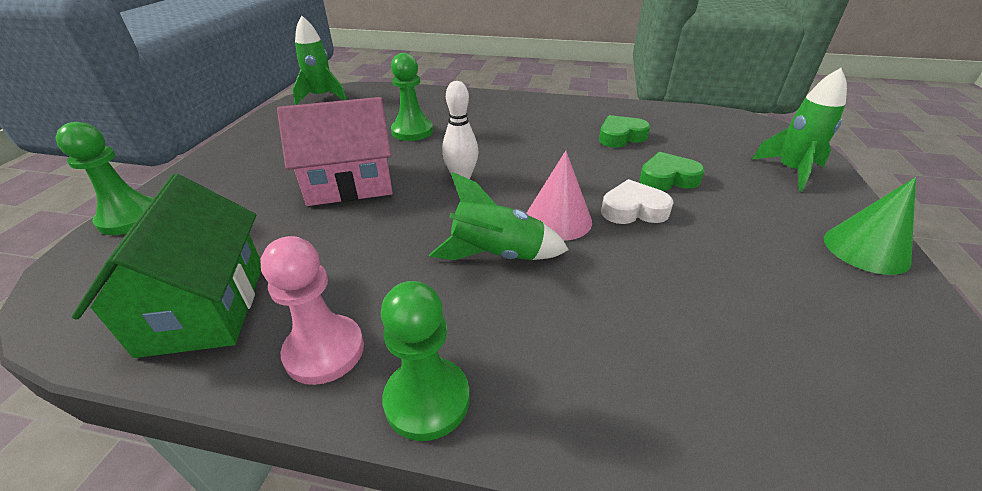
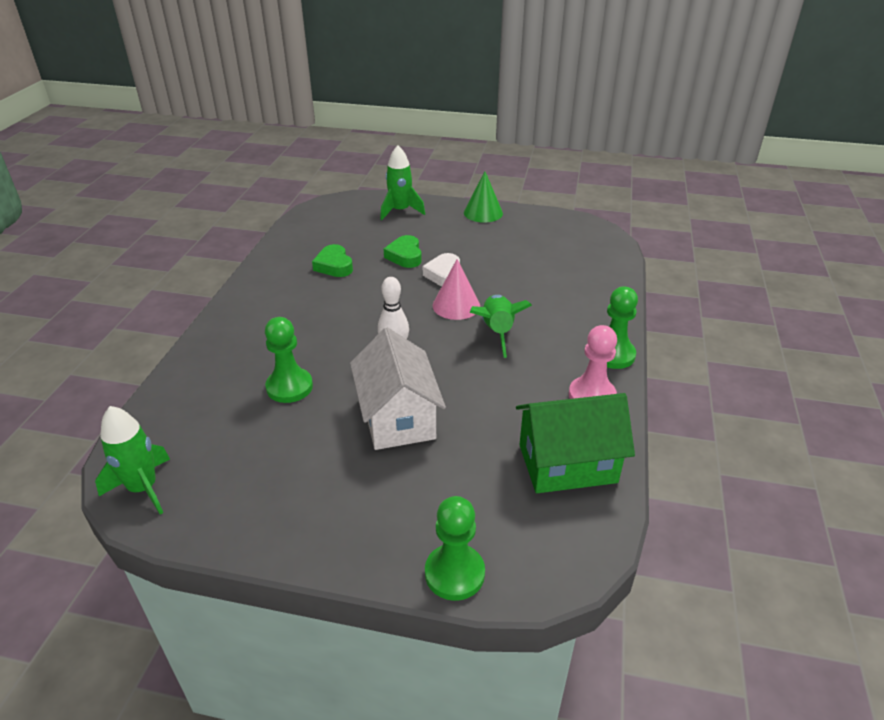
camera: 90 degrees left, 0 degrees up
pink house [277,97,393,206] -> white house [350,328,446,450]

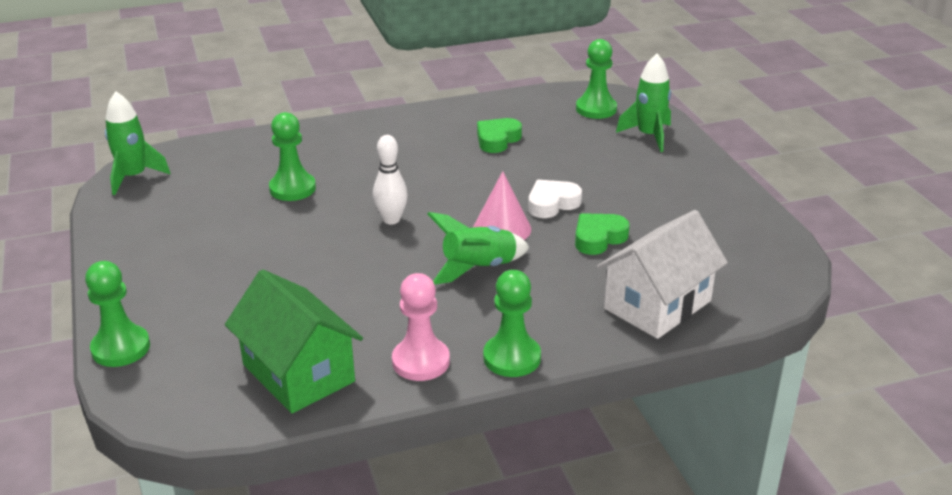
camera: 60 degrees right, 5 degrees down
white house [350,328,446,450] -> white house moved to [597,210,728,339]
green heart [384,235,422,268] -> green heart moved to [575,213,630,255]
green cone [464,171,503,222] -> none
none -> green pawn [576,39,617,119]

